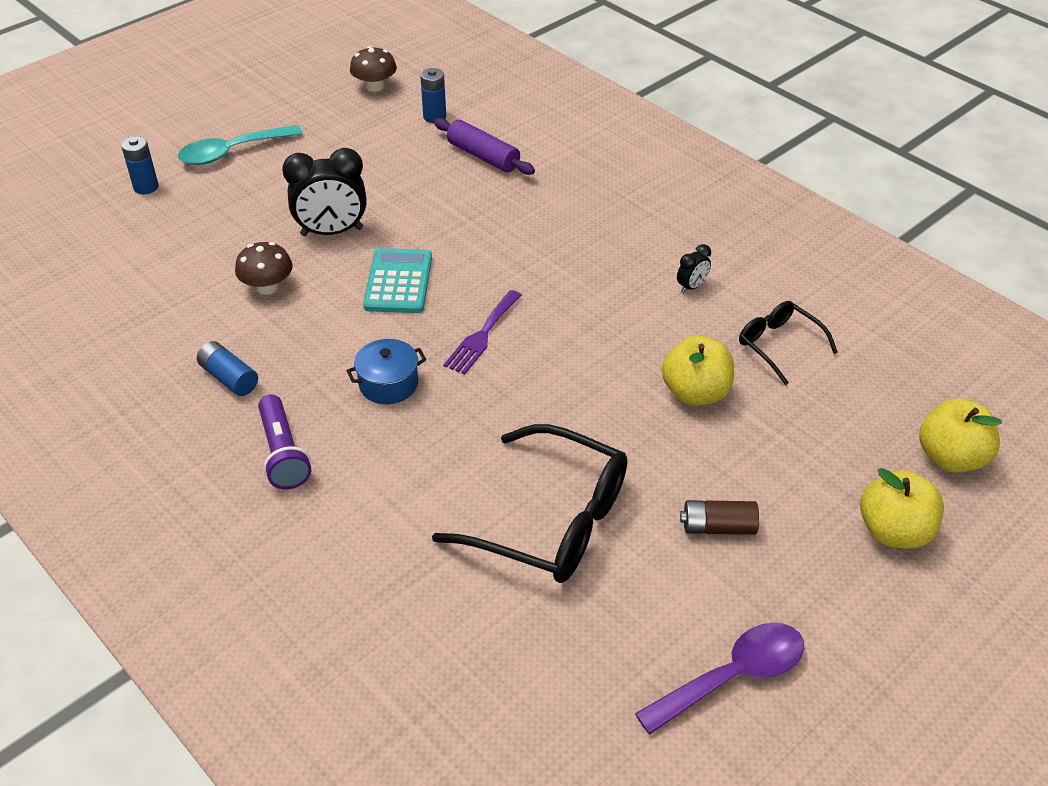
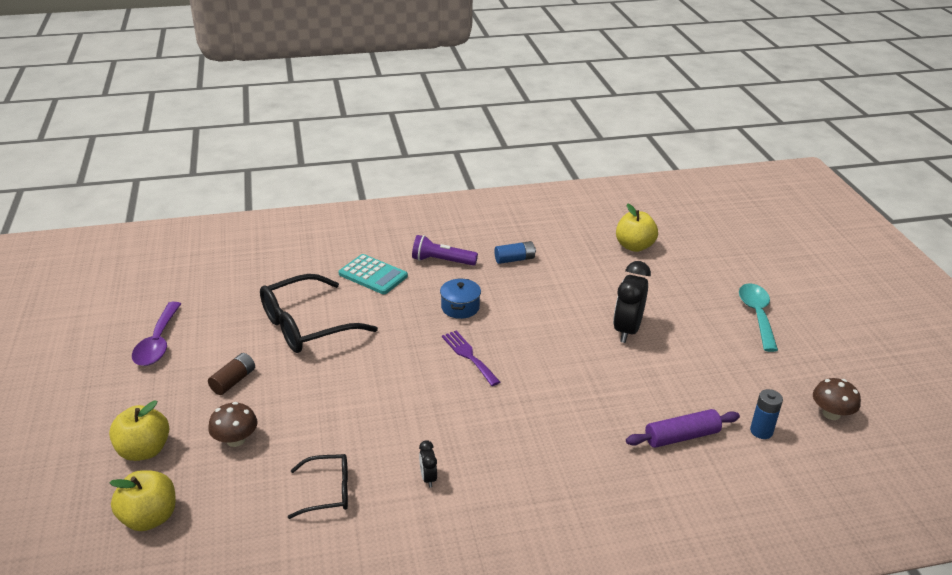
camera: 120 degrees right, 10 degrees down
blue battery [121,136,159,194] -> none
brown mushroom [235,242,293,295] -> brown mushroom moved to [208,402,257,447]
turquoise calculator [363,248,432,313] -> turquoise calculator moved to [338,254,408,294]
yellow apple [662,336,734,406] -> yellow apple moved to [616,203,658,252]

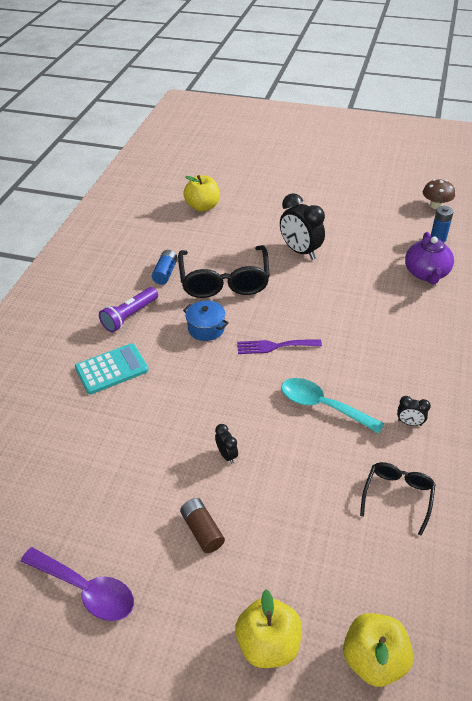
camera: 60 degrees left, 10 degrees up
brown mushroom [208,402,257,447] -> none
black glasses [260,274,378,353] -> black glasses moved to [178,245,270,298]
purple rolling pin [626,409,740,448] -> purple teapot [405,232,454,284]
turquoise spoon [739,283,778,352] -> turquoise spoon moved to [281,378,385,434]
none -> black clock [215,424,238,464]

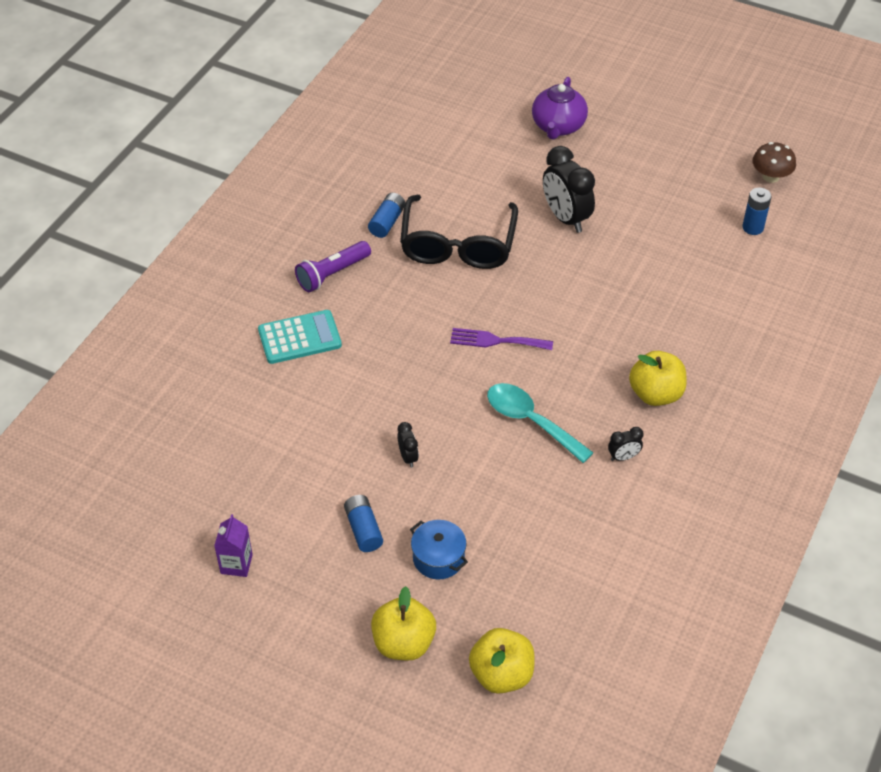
camera: 10 degrees right, 5 degrees up
purple spoon [21,547,134,621] -> purple carton [214,514,253,577]
brown battery [180,498,225,553] -> blue battery [344,495,383,552]
yellow apple [183,175,220,212] -> yellow apple moved to [629,351,686,406]
blue pot [183,301,228,341] -> blue pot moved to [410,520,468,579]
black glasses [360,462,436,536] -> none
black clock [397,396,431,426] -> black clock turned 45 degrees counterclockwise [608,427,643,461]
purple teapot [405,232,454,284] -> purple teapot moved to [532,77,588,140]

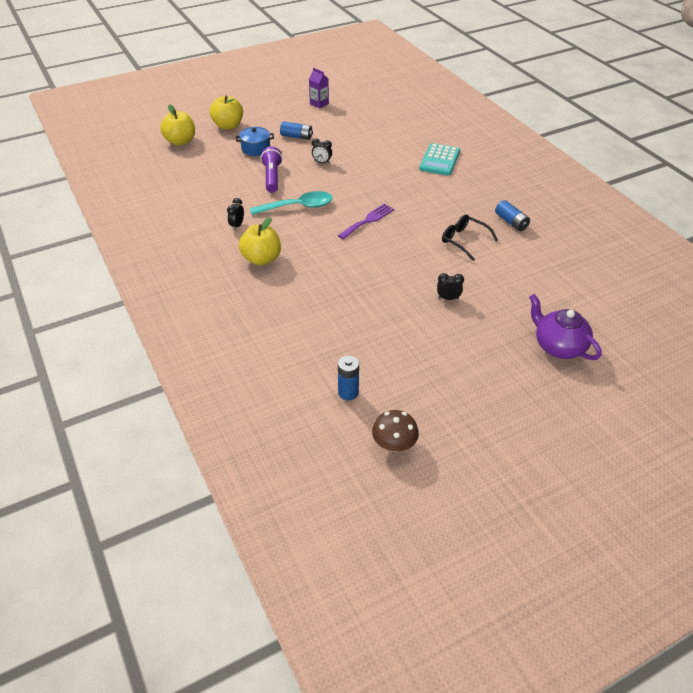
camera: 125 degrees right, 5 degrees down
purple flashlight [295,241,371,292] -> purple flashlight moved to [261,147,282,193]
black glasses [400,195,518,269] -> black glasses [442,214,498,261], size x0.55
black clock [543,146,595,233] -> black clock [437,273,464,300], size x0.47

